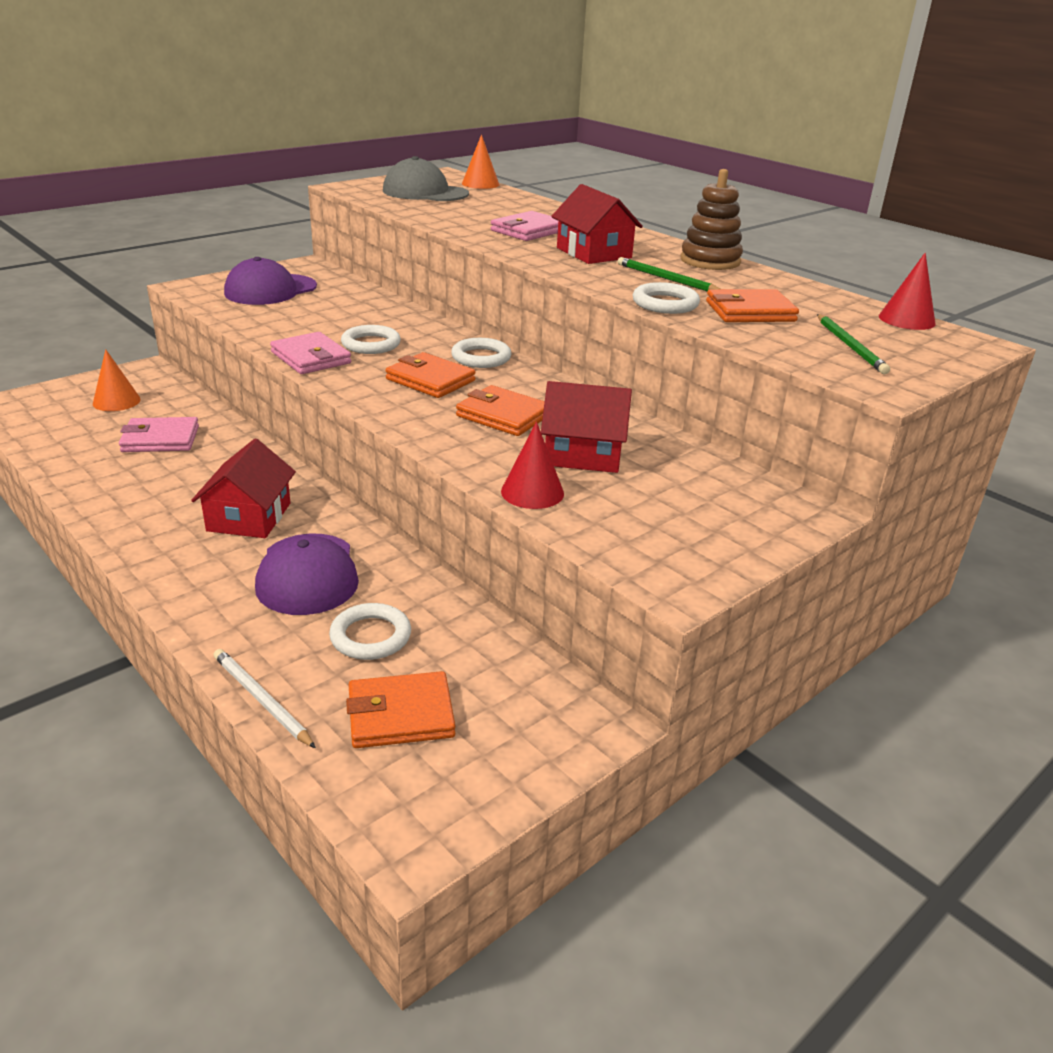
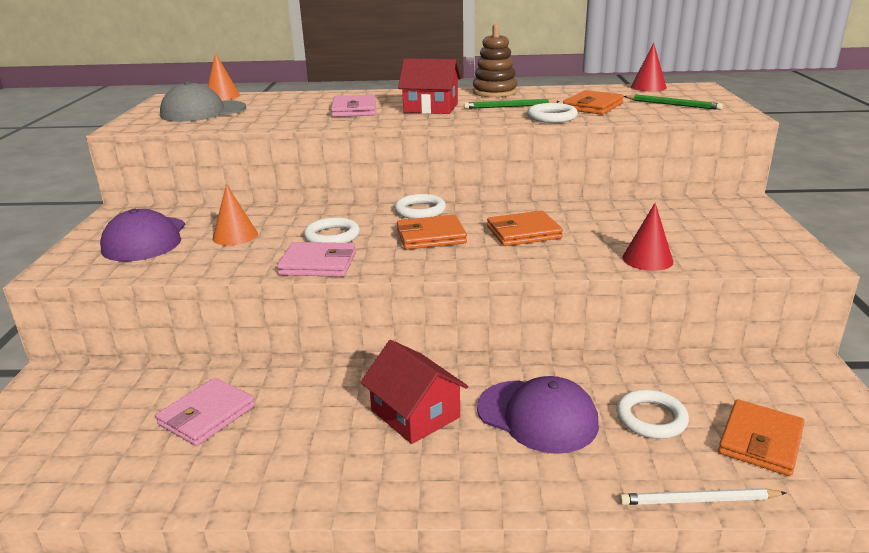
camera: 45 degrees left, 5 degrees down
orange cone [93,349,141,411] -> orange cone moved to [212,184,258,246]
red house [541,381,632,473] -> none

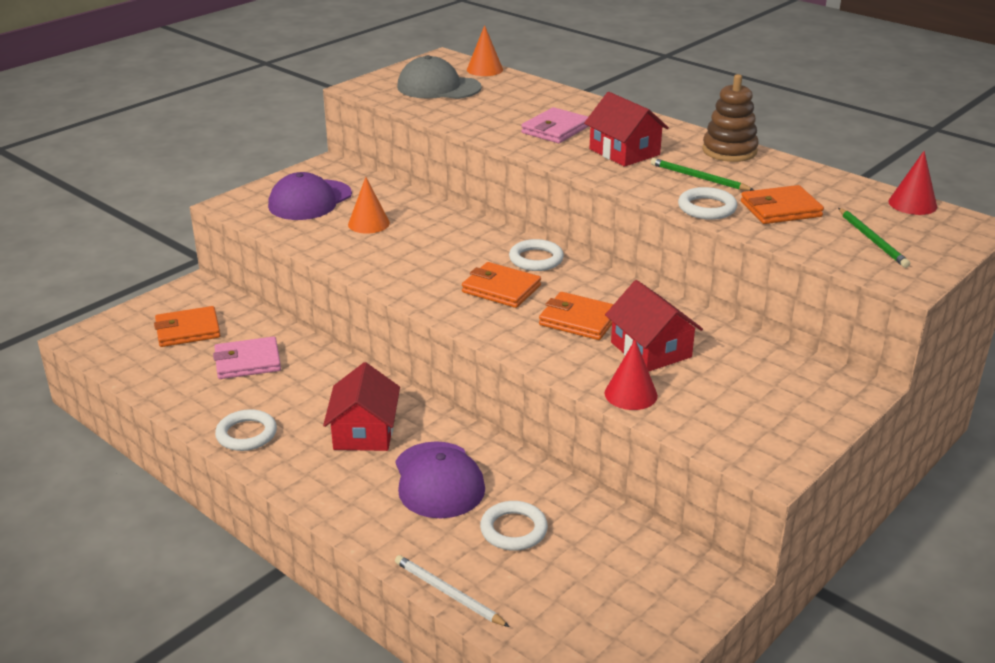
camera: 40 degrees right, 5 degrees up
pink wallet [277,242,356,277] -> none
white ring [304,217,360,243] -> white ring moved to [215,409,277,451]
orange wallet [718,399,805,476] -> orange wallet moved to [154,306,220,347]
none -> red house [605,280,703,372]

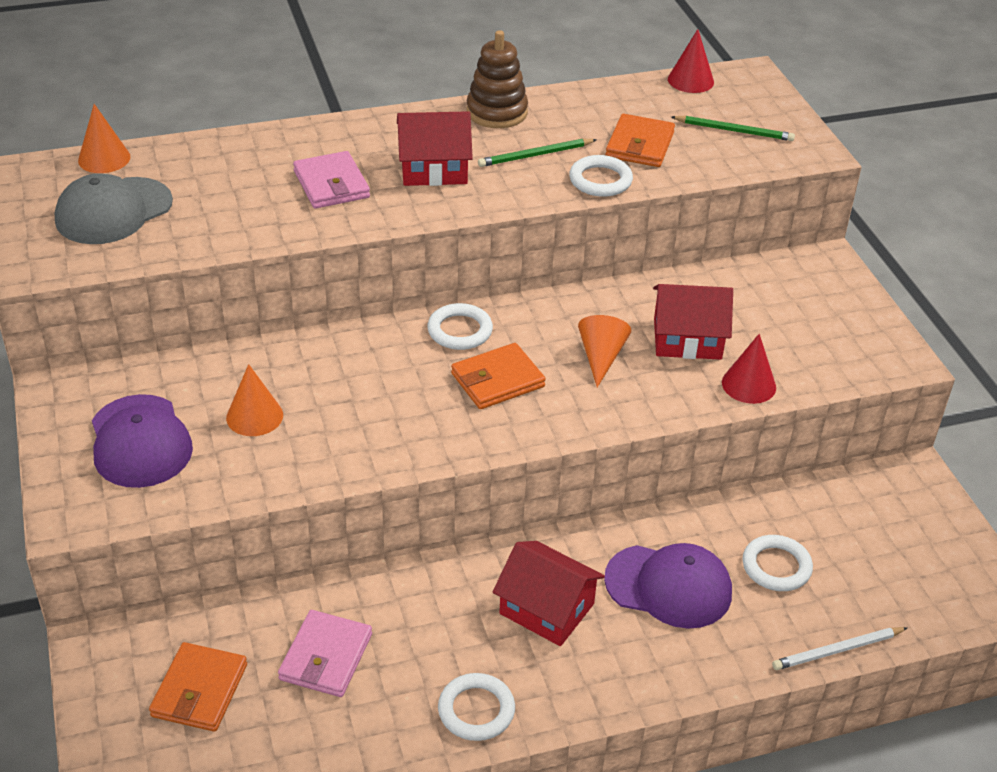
camera: 60 degrees left, 10 degrees up
orange wallet [539,292,614,340] -> orange cone [578,315,631,387]

